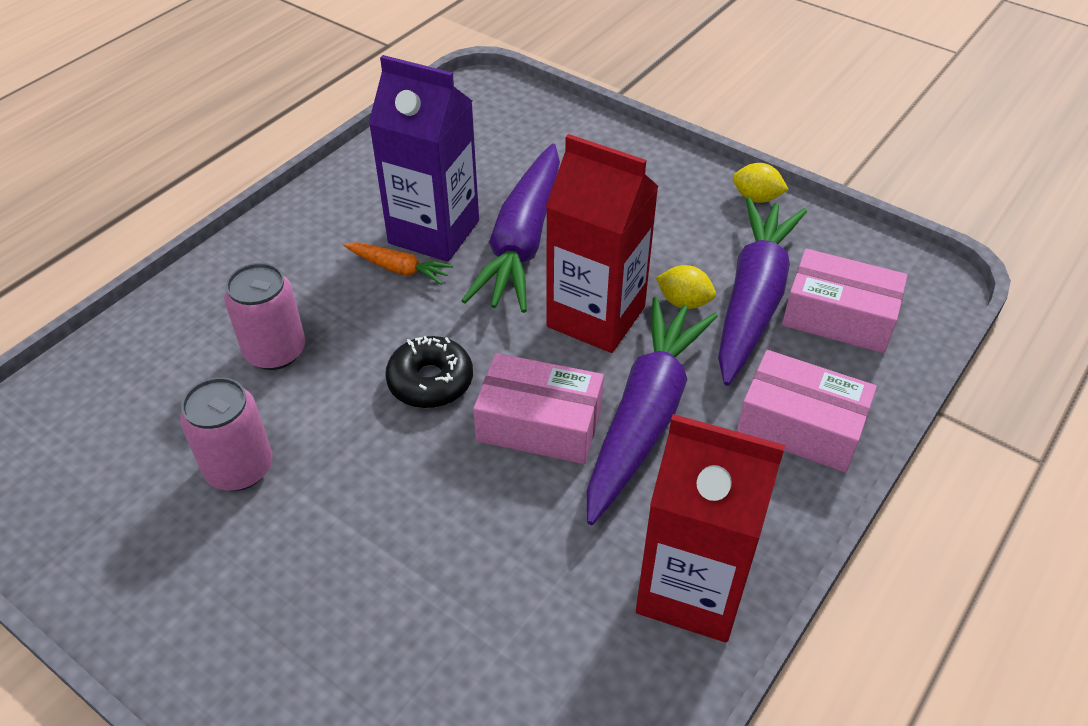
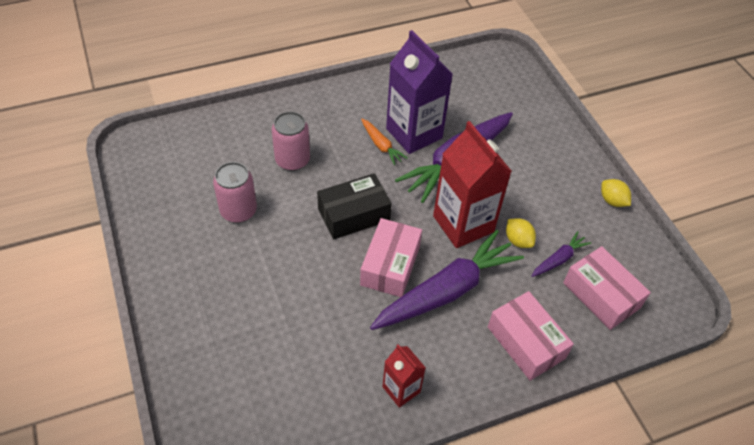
camera: 30 degrees right, 5 degrees up
black donut [385,336,473,408] -> black box [317,173,392,240]
pink box [473,353,604,464] -> pink box turned 60 degrees clockwise [360,218,422,297]
red carton [636,414,785,642] -> red carton [383,345,426,408], size x0.52
purple carrot [718,197,807,386] -> purple carrot [532,231,591,277], size x0.46

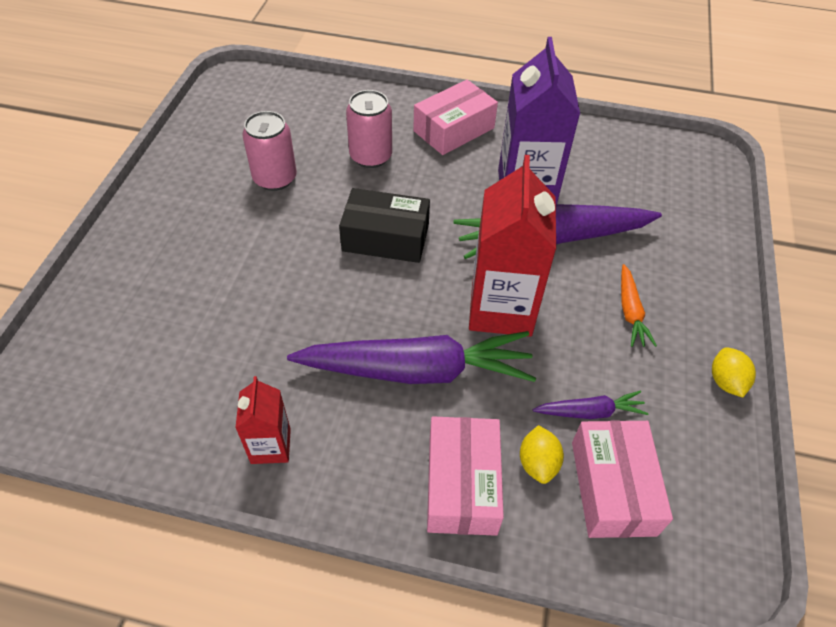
camera: 35 degrees right, 0 degrees up
pink box [360,218,422,297] -> pink box moved to [413,80,498,155]
orange carrot [361,119,408,165] -> orange carrot moved to [621,264,657,347]
yellow lemon [506,218,536,248] -> yellow lemon moved to [520,425,564,484]

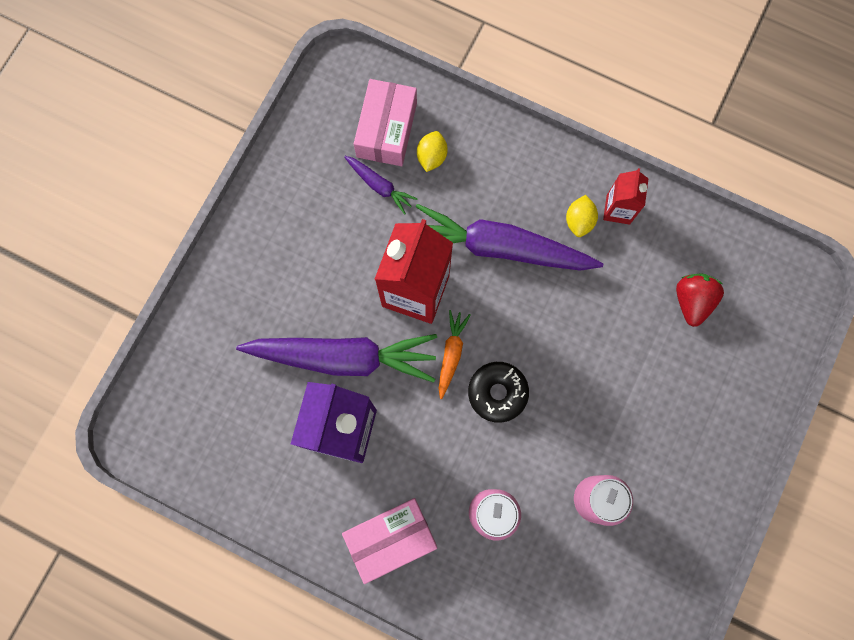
camera: 165 degrees left, 25 degrees up
black box [339,188,430,263] -> black donut [468,362,529,423]
pink box [427,416,504,536] -> none
purple carrot [533,391,649,419] -> purple carrot turned 150 degrees counterclockwise [344,156,417,215]
orange carrot [621,264,657,347] -> orange carrot moved to [438,310,470,399]
yellow lemon [712,347,756,398] -> yellow lemon moved to [566,195,598,237]
none -> red strawberry [676,273,724,327]

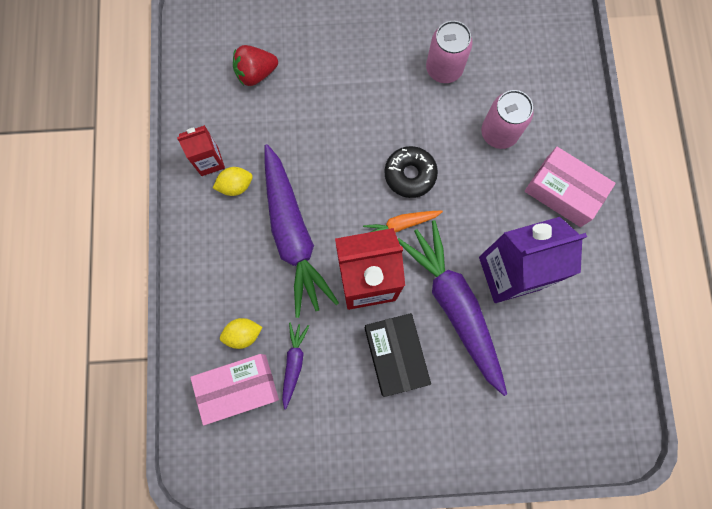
camera: 120 degrees left, 0 degrees up
none -> black box [365,313,431,397]

